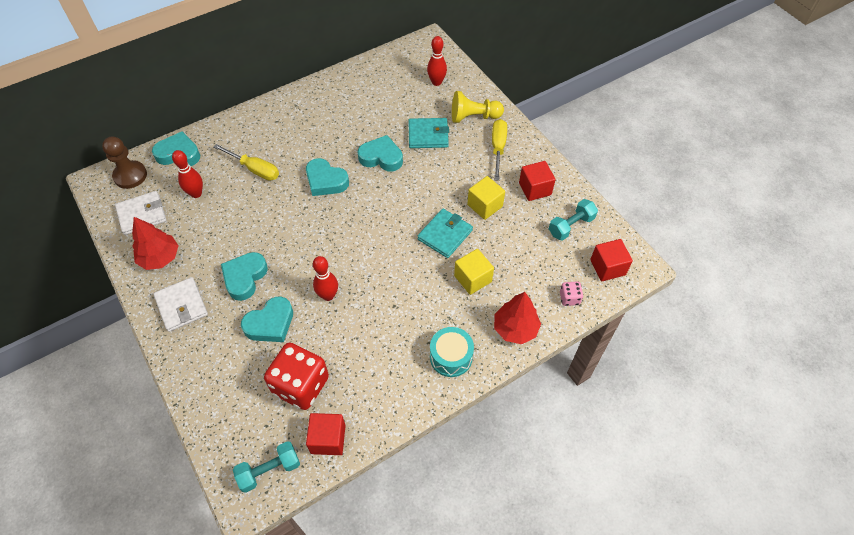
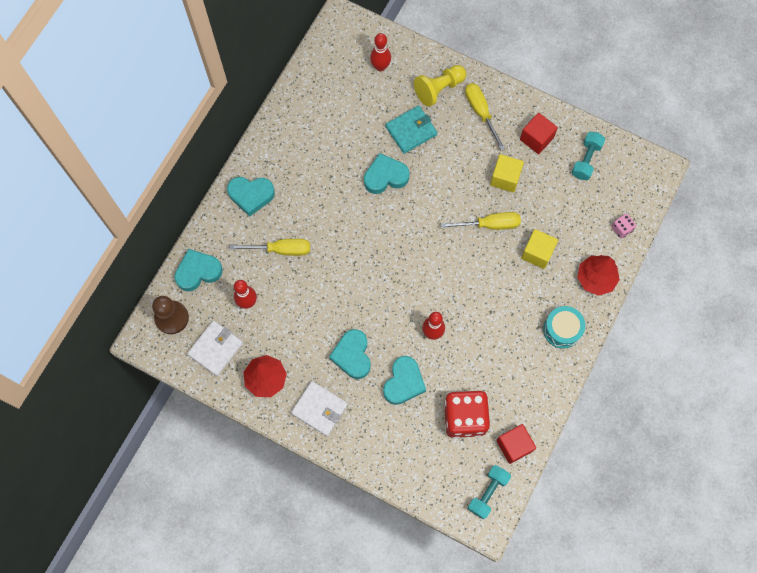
camera: 30 degrees left, 15 degrees up
turquoise heart [306,158,349,196] -> turquoise heart moved to [227,177,275,217]
turquoise wallet [417,209,473,258] -> yellow screwdriver [441,212,521,230]
red cube [590,239,633,281] -> none

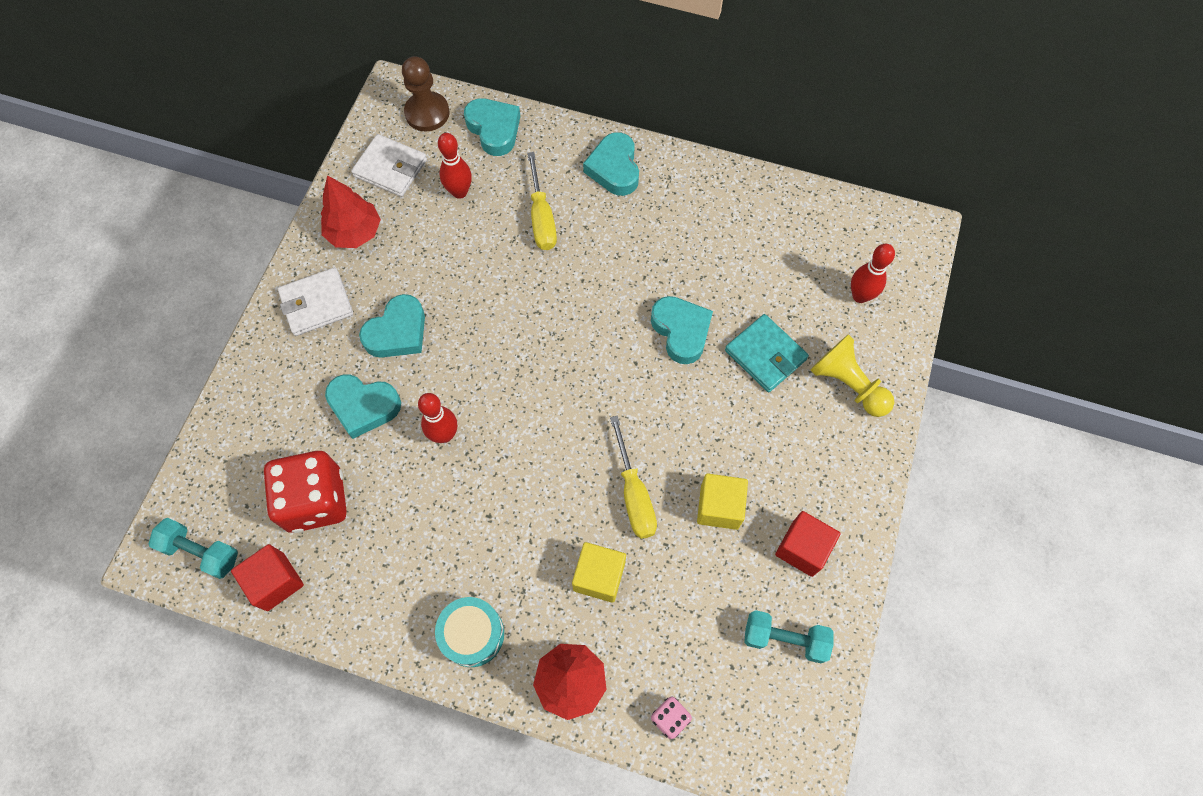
camera: 80 degrees right, 5 degrees down
white wallet [291,381,348,436] -> white wallet turned 45 degrees clockwise [278,267,353,336]
turquoise heart [329,329,371,379] -> turquoise heart turned 150 degrees clockwise [359,294,425,358]
yellow screwdriver [465,83,505,150] -> none

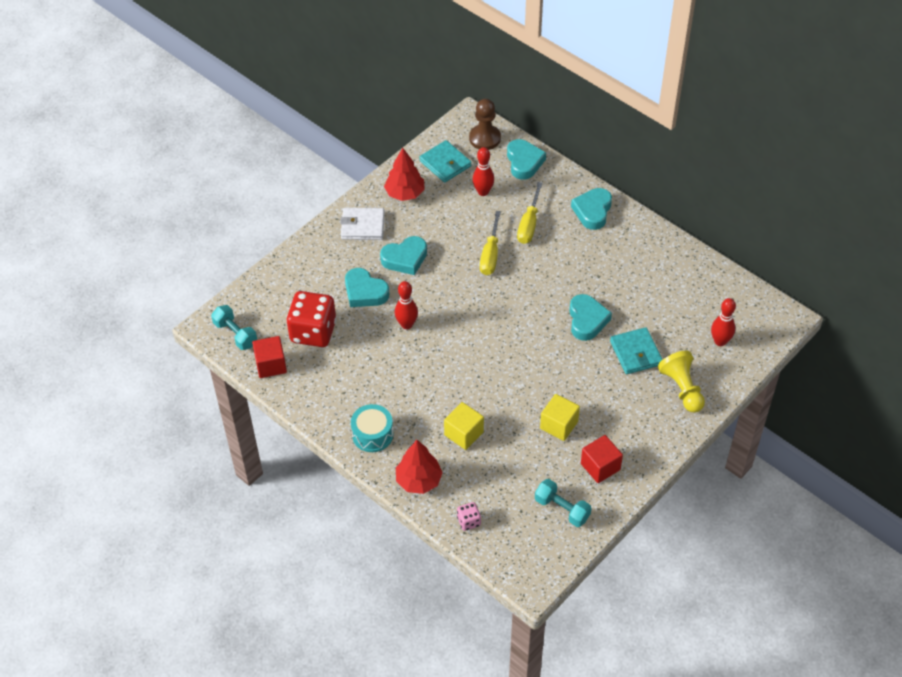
camera: 25 degrees right, 15 degrees down
white wallet [351,134,427,197] -> turquoise wallet [419,140,472,183]
yellow screwdriver [610,416,657,539] -> yellow screwdriver moved to [480,211,501,275]

